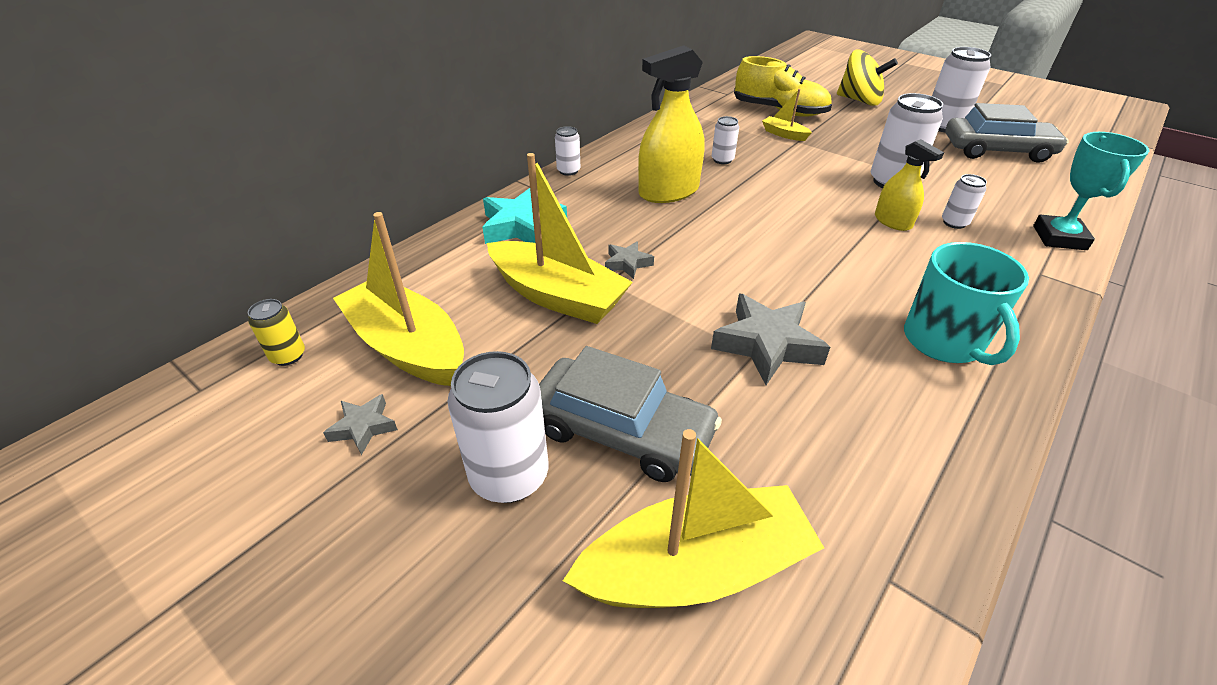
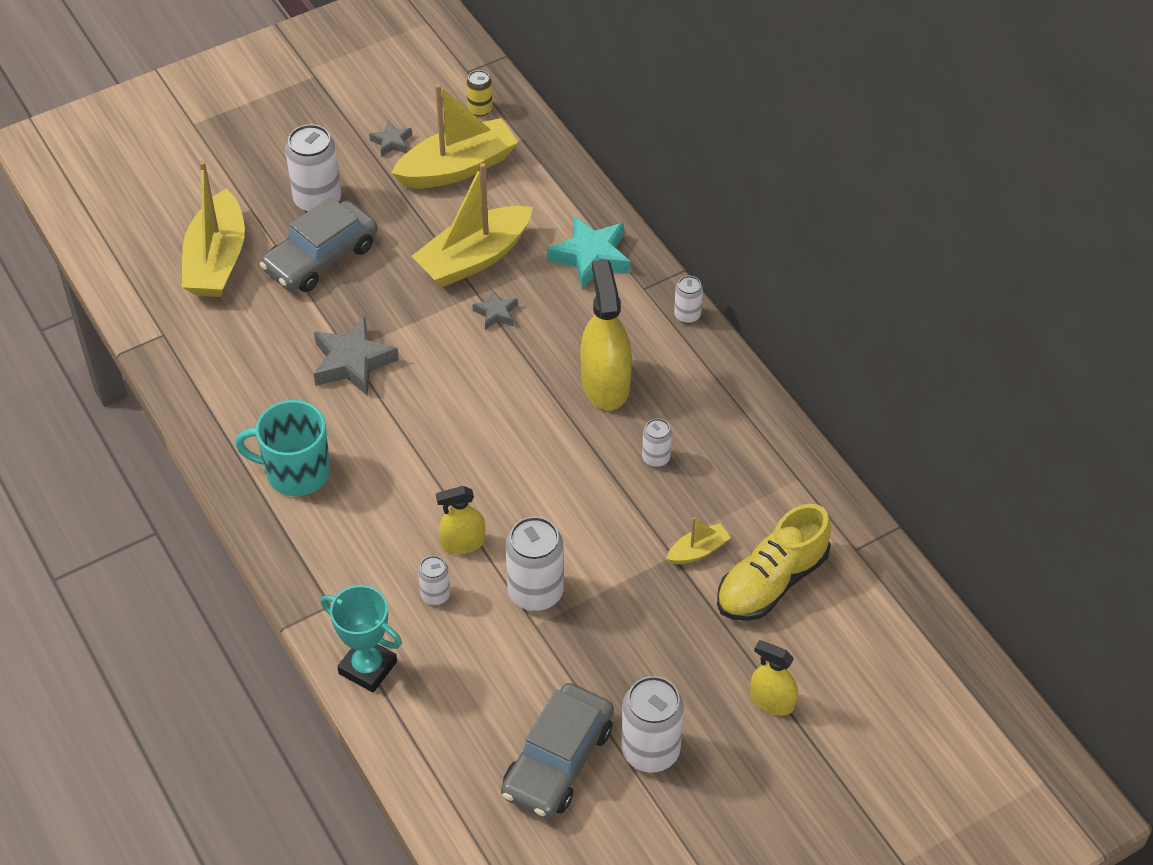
camera: 110 degrees right, 10 degrees up
yellow spinning top [837,50,898,106] -> yellow spray bottle [750,640,798,716]

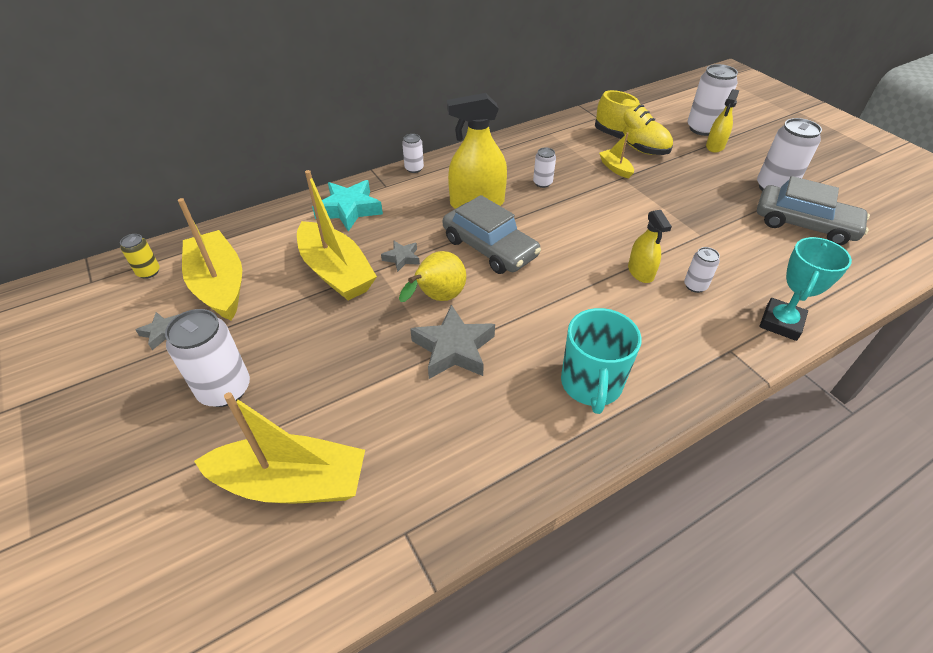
camera: 90 degrees left, 5 degrees down
grey car [260,197,377,292] -> grey car moved to [443,195,541,274]
white can [505,517,564,611] -> white can moved to [688,64,738,136]
none -> yellow pear [399,251,466,302]

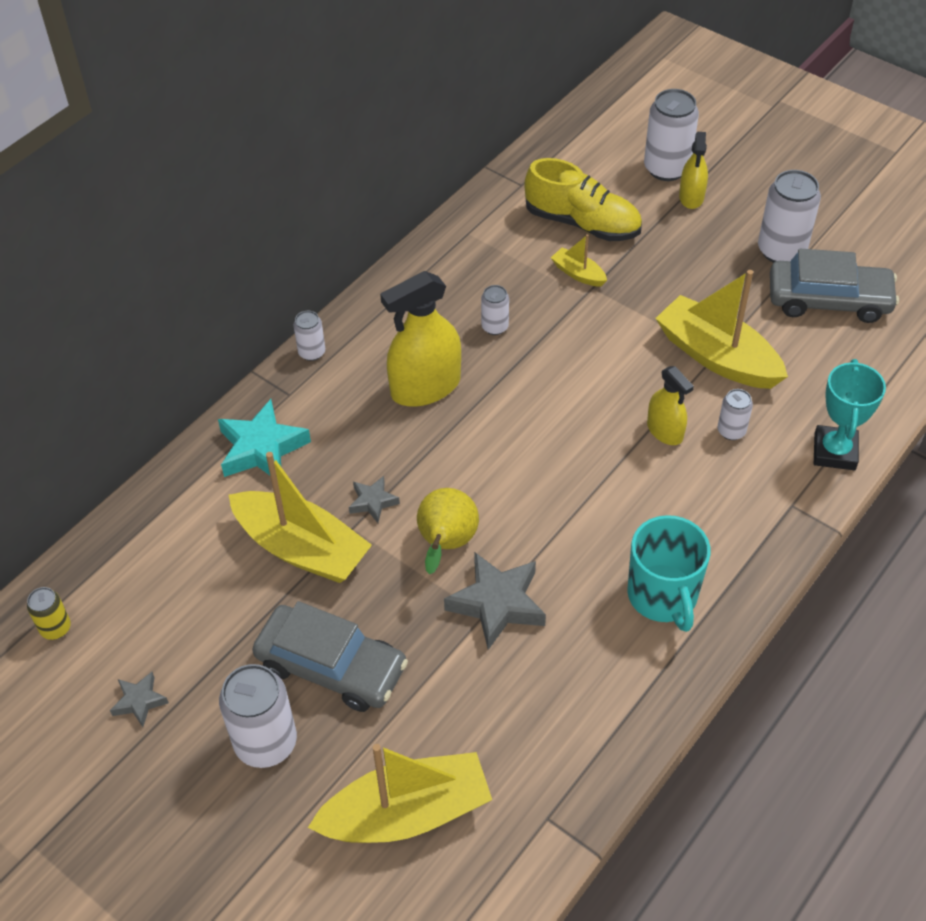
camera: 20 degrees left, 5 degrees up
yellow boat [178,198,242,321] -> yellow boat moved to [655,270,788,389]
grey car [443,195,541,274] -> grey car moved to [252,601,408,712]

